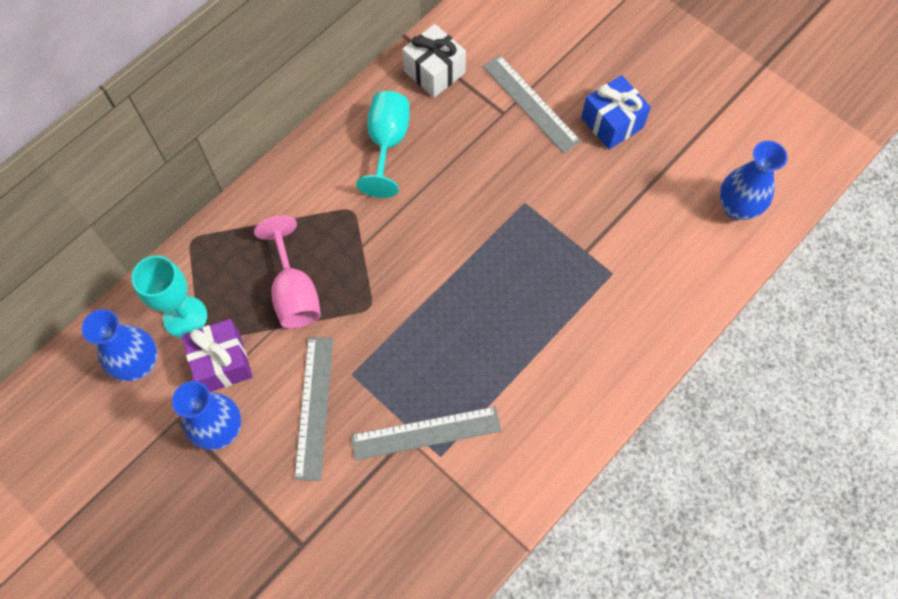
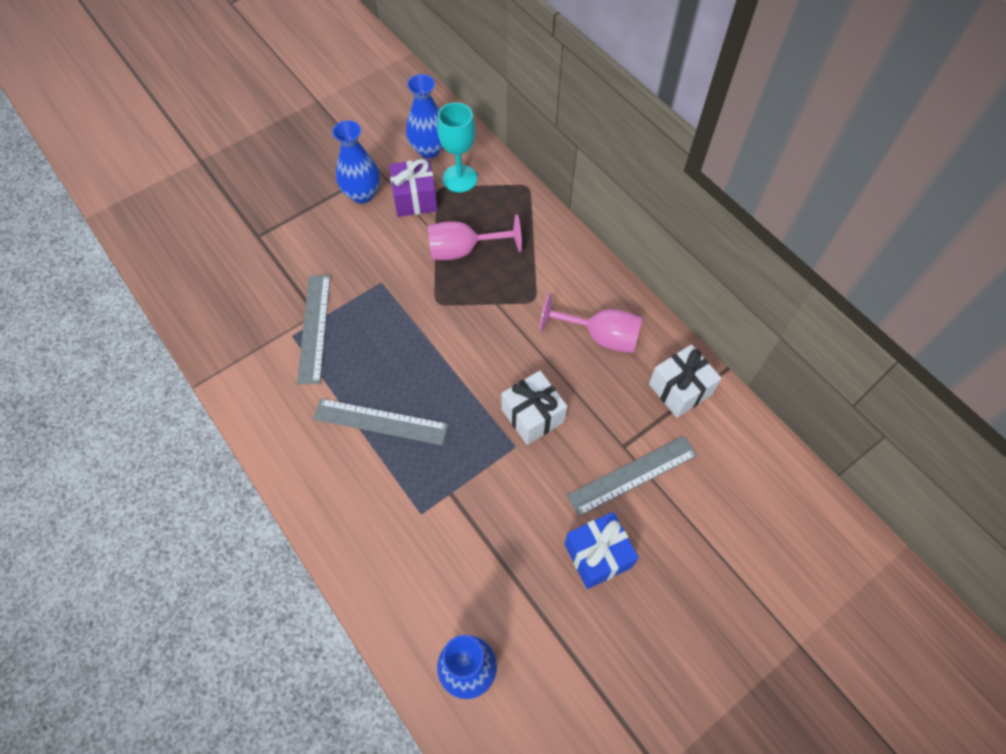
camera: 100 degrees right, 5 degrees down
grey ruler [294,337,333,481] -> grey ruler moved to [313,399,448,445]
turquoise goblet [356,91,409,198] -> pink goblet [539,293,642,353]
none -> white gift [501,371,568,445]

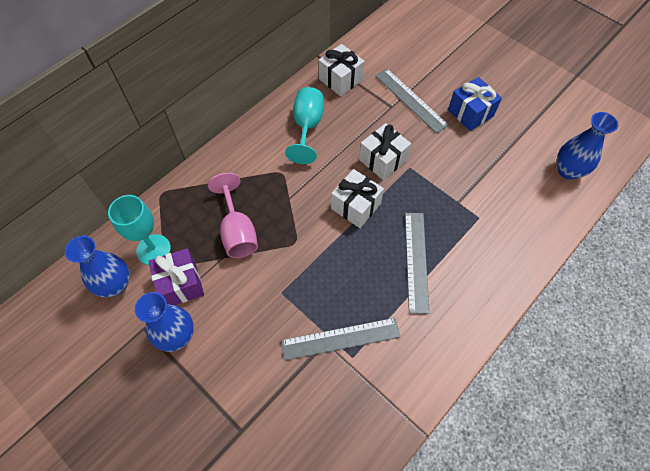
camera: 100 degrees left, 0 degrees up
pink goblet [539,293,642,353] -> turquoise goblet [285,87,324,164]
none -> white gift [331,169,384,228]

